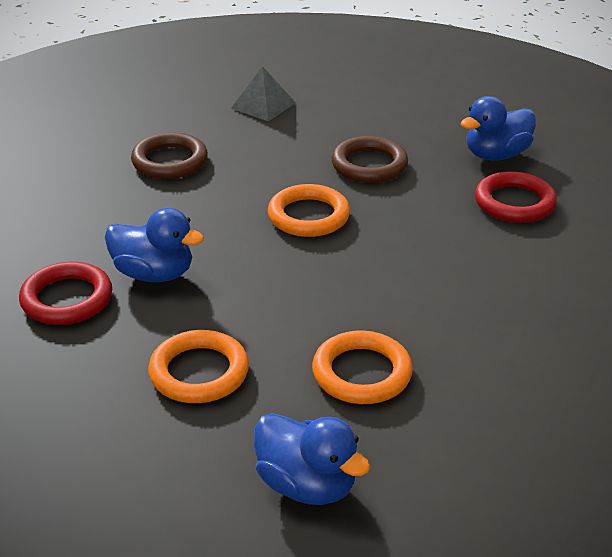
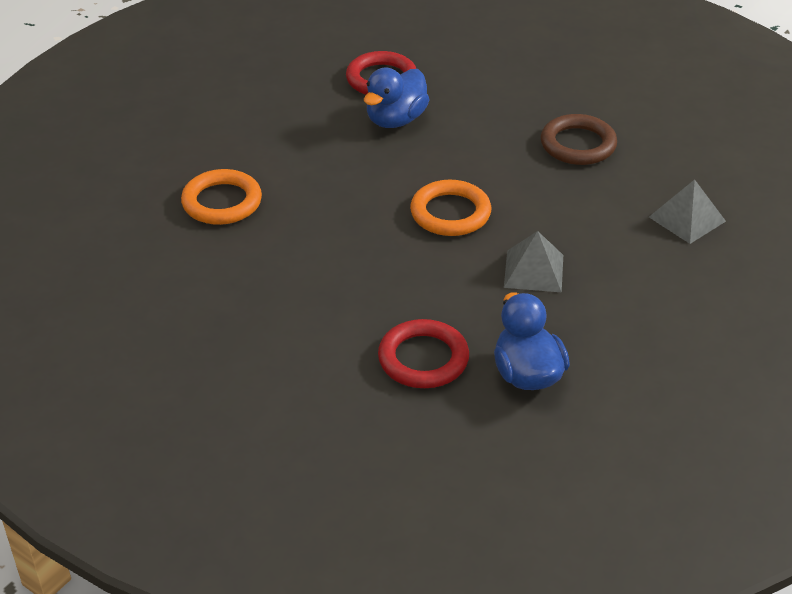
camera: 105 degrees right, 5 degrees up
orange ring [148,330,249,403] -> none
blue duck [254,413,370,505] -> none
brown ring [331,136,408,183] -> grey pyramid [504,231,563,292]

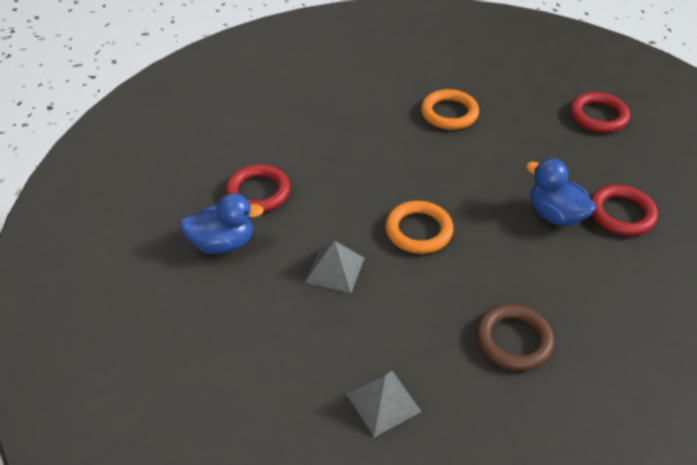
camera: 100 degrees right, 5 degrees up
none -> red ring [570,92,630,133]

